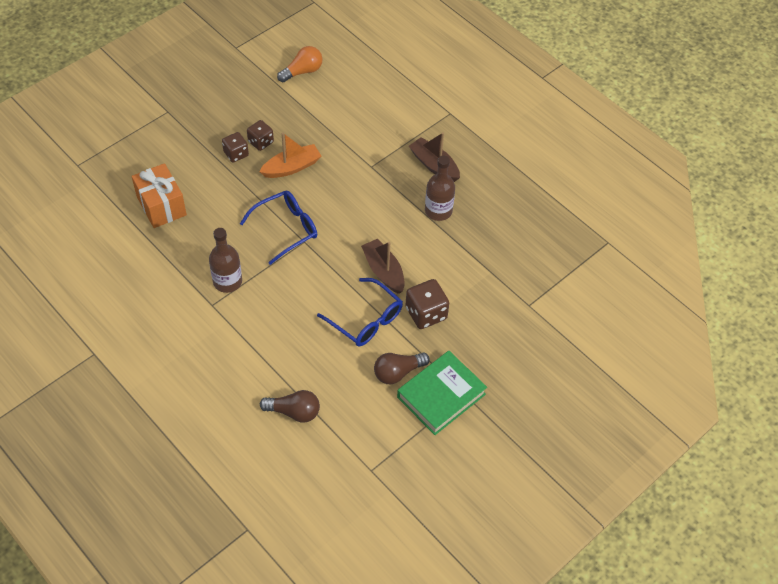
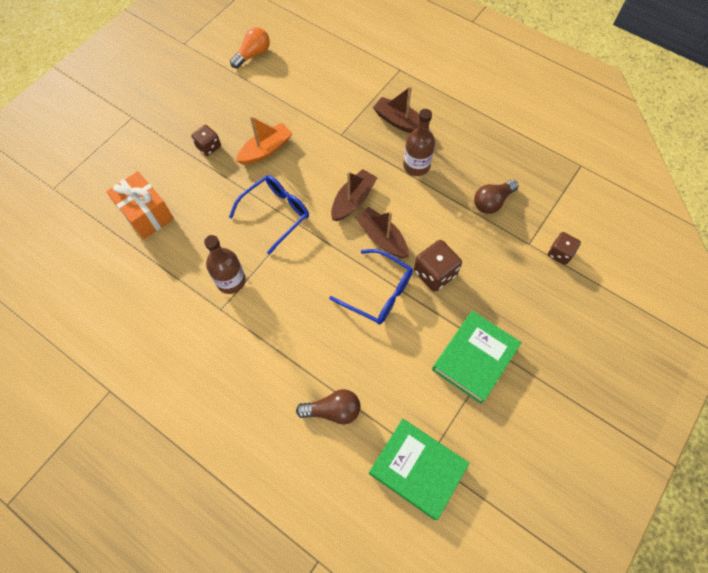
camera: 10 degrees left, 10 degrees up
brown dice [247,120,274,151] -> brown dice moved to [548,232,581,265]
brown light bulb [374,353,430,384] -> brown light bulb moved to [474,179,519,214]
none -> brown boat [331,169,378,221]
none -> green book [369,419,470,520]

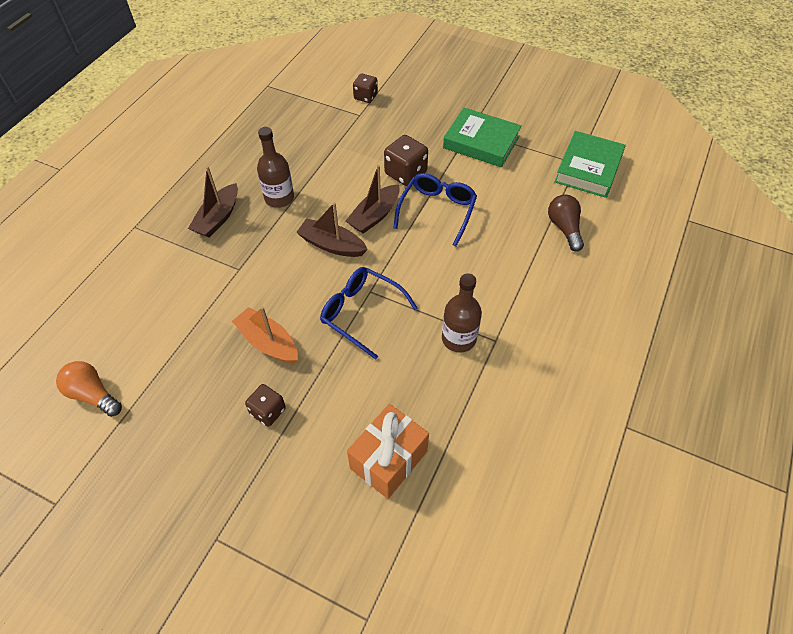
camera: 100 degrees left, 10 degrees down
brown light bulb [474,179,519,214] -> none

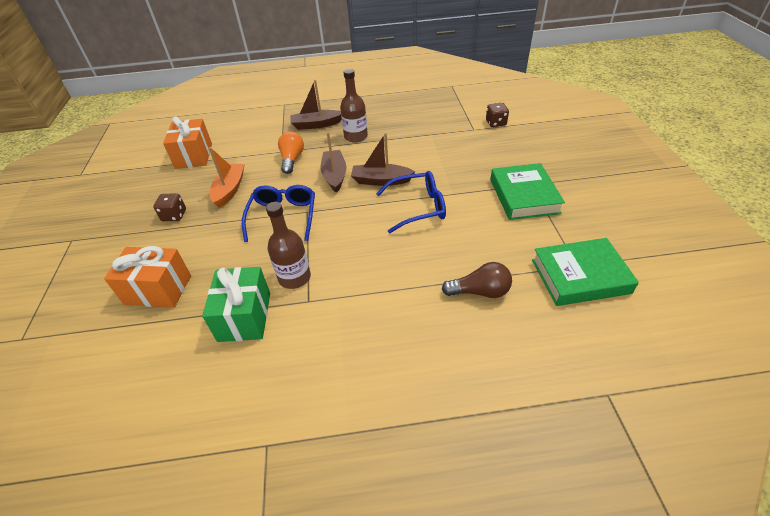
camera: 60 degrees right, 10 degrees down
orange light bulb [56,361,122,417] -> orange light bulb moved to [278,131,304,174]
brown dice [384,135,428,186] -> none
brown light bulb [548,195,584,252] -> brown light bulb turned 45 degrees clockwise [442,262,512,298]
none -> orange gift [163,116,212,169]
none -> green gift [202,267,270,342]

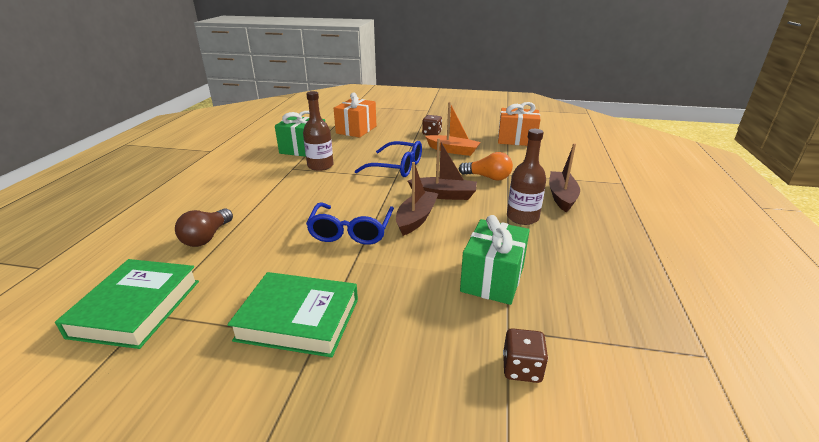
camera: 105 degrees right, 15 degrees down
none -> green gift [460,215,530,305]

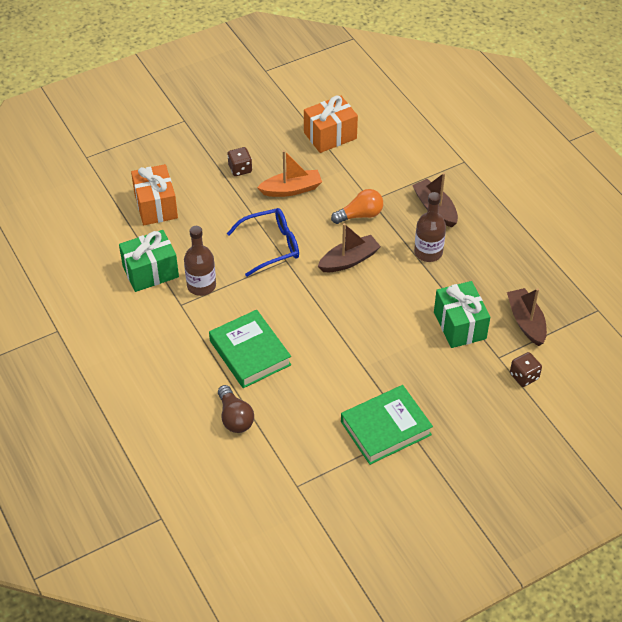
camera: 40 degrees left, 20 degrees up
green book [55,259,199,349] -> green book moved to [209,310,291,388]
blue glasses [306,202,394,245] -> none
brown boat [396,162,439,236] -> brown boat moved to [507,288,547,346]

